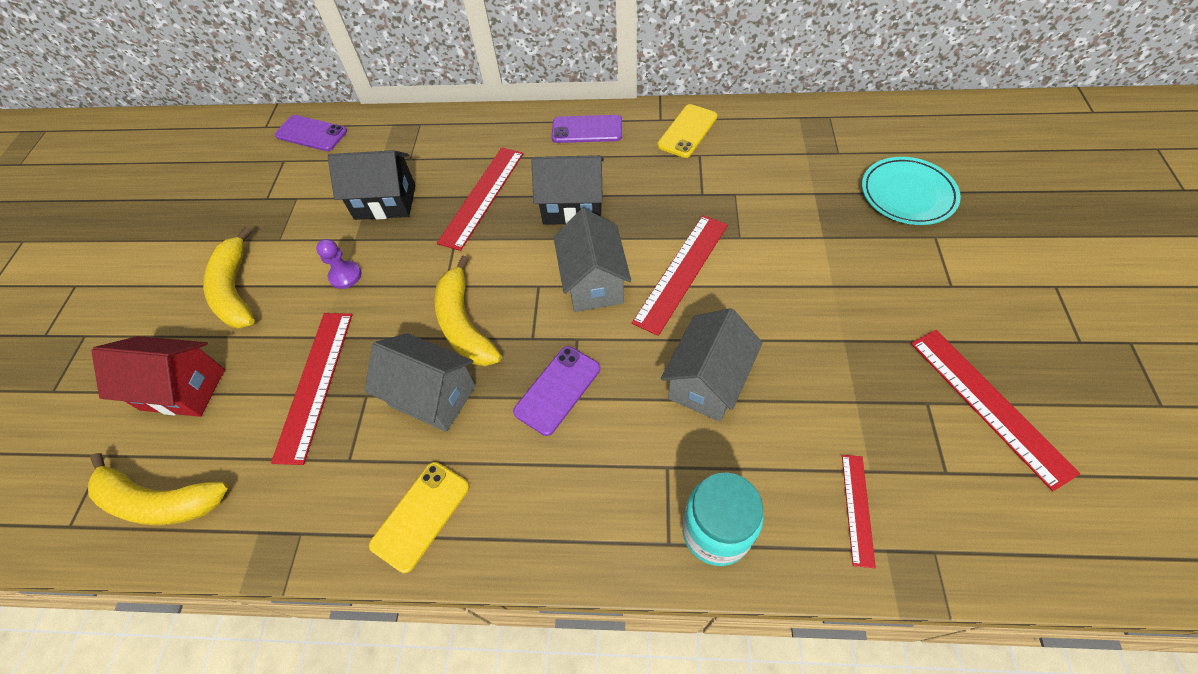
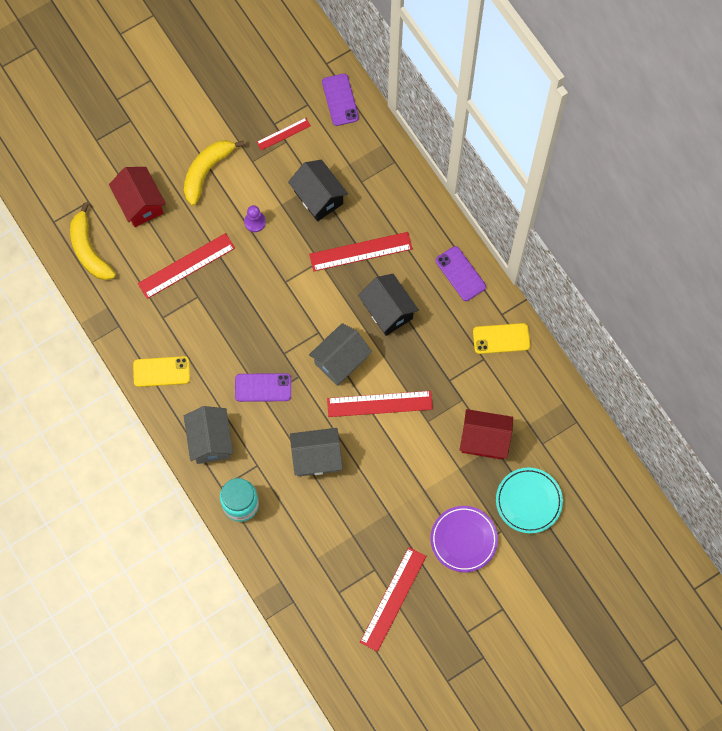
camera: 50 degrees right, 15 degrees up
grey house [365,333,476,432] -> grey house moved to [184,406,233,464]
yellow banana [434,255,502,366] -> none
red ruler [842,455,876,568] -> red ruler moved to [256,118,311,151]
none -> purple plate [431,506,498,572]
none -> red house [460,409,513,460]

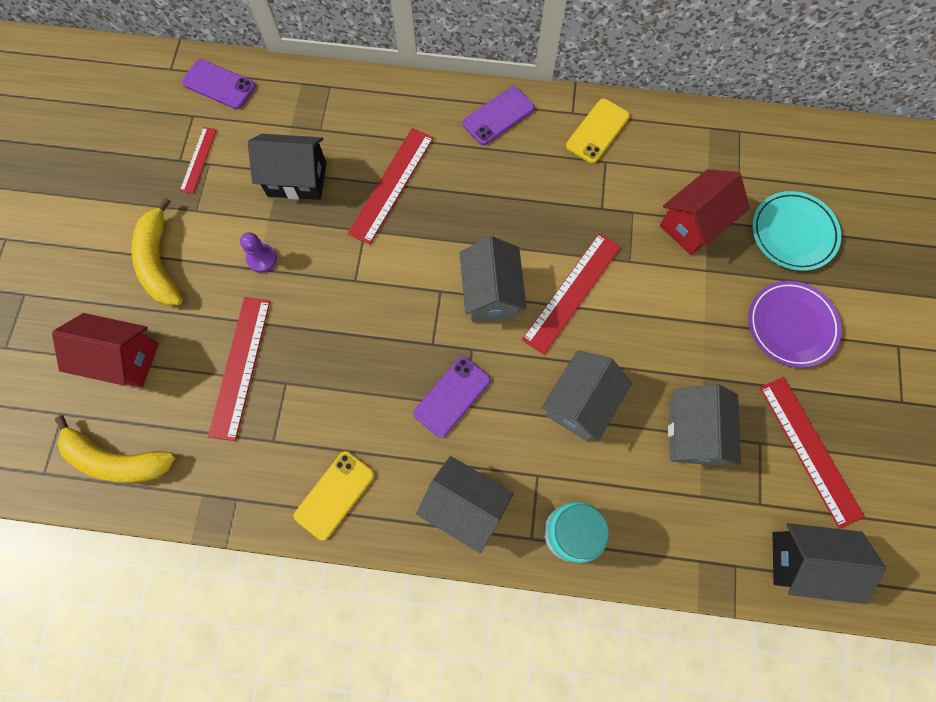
camera: 50 degrees left, 0 degrees up
black house [358,274,419,336] -> black house moved to [772,523,886,604]
purple phone [435,246,486,301] -> purple phone turned 45 degrees counterclockwise [463,86,534,145]
none -> grey house [668,384,741,465]

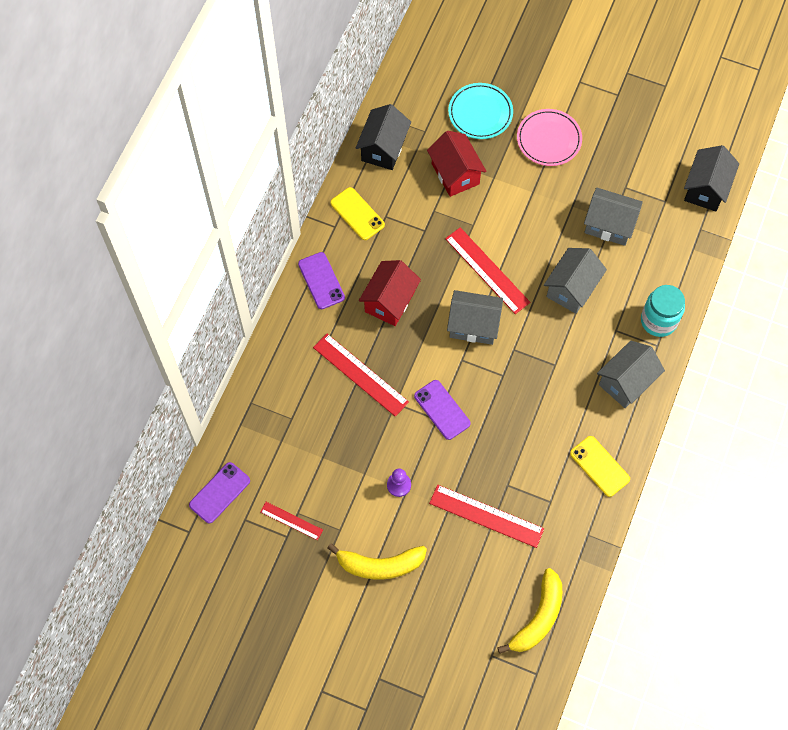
camera: 75 degrees left, 5 degrees down
red house [52,313,159,387] -> red house moved to [359,260,421,326]
black house [248,134,326,200] -> black house moved to [356,104,411,170]
purple phone [413,357,490,438] -> purple phone moved to [414,380,471,440]
grey house [542,350,632,442] -> grey house turned 75 degrees clockwise [544,248,607,314]
purple plate [748,281,842,368] -> pink plate [517,109,582,166]
red ruler [760,377,865,529] -> none

